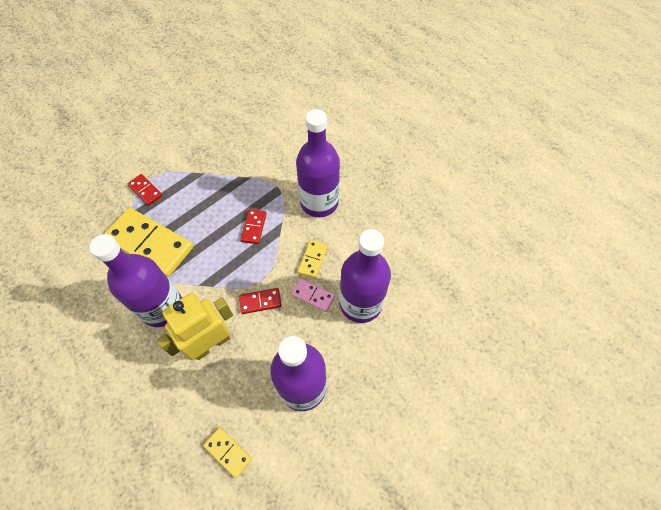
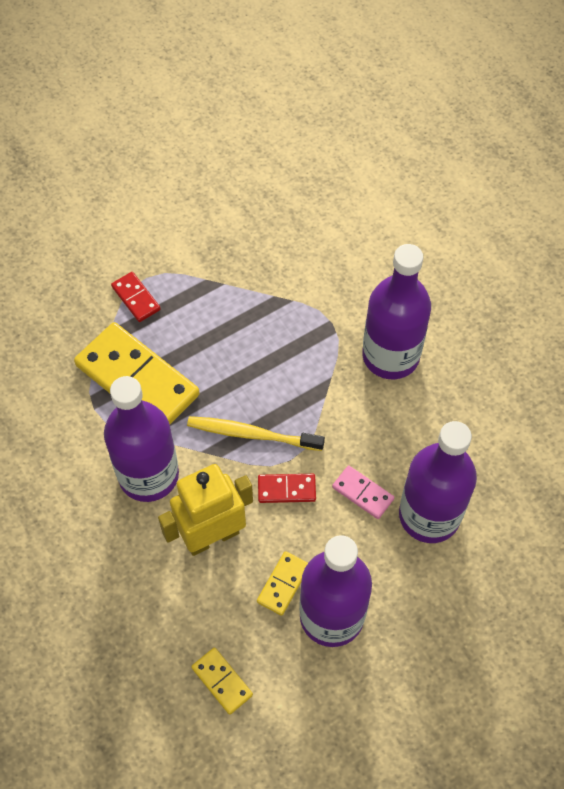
camera: 10 degrees right, 0 degrees up
red domino [240,209,267,244] -> none
yellow domino [298,240,328,279] -> yellow domino moved to [257,551,308,616]
none -> yellow toothbrush [187,416,325,451]

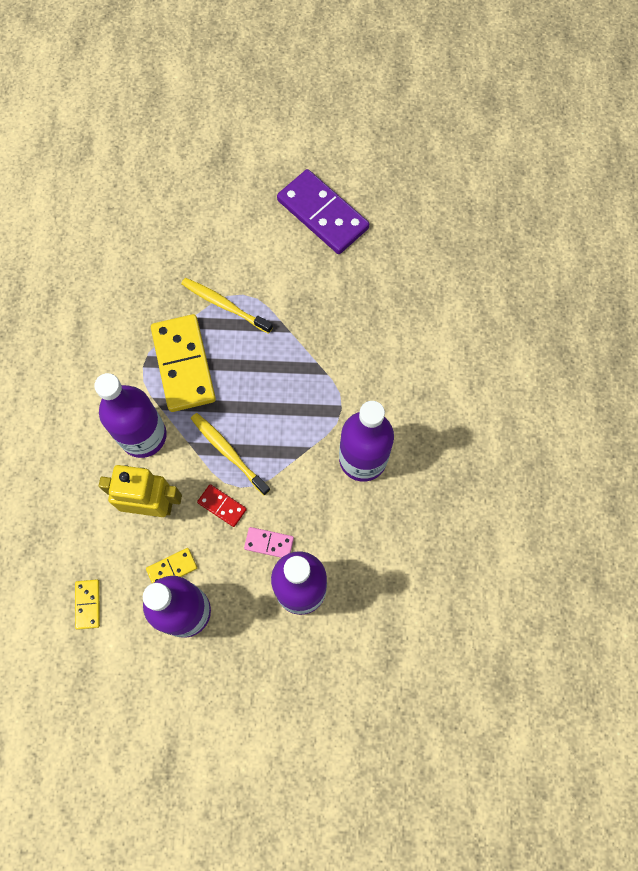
camera: 35 degrees right, 10 degrees up
red domino [111,272,161,322] -> yellow toothbrush [181,278,273,334]
pink domino [332,465,394,519] -> pink domino turned 60 degrees counterclockwise [244,527,294,558]
none -> purple domino [277,169,369,254]

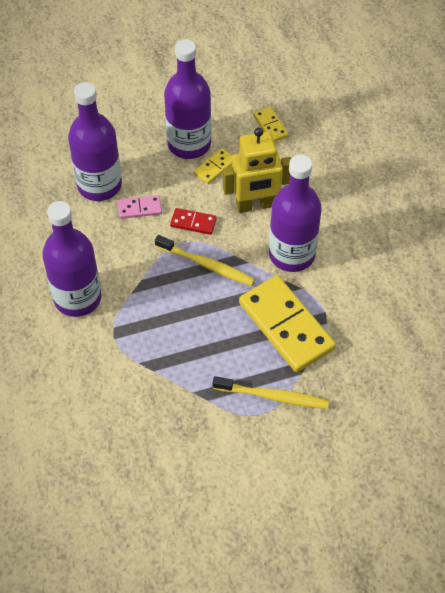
camera: 160 degrees right, 15 degrees down
purple domino [277,169,369,254] -> none

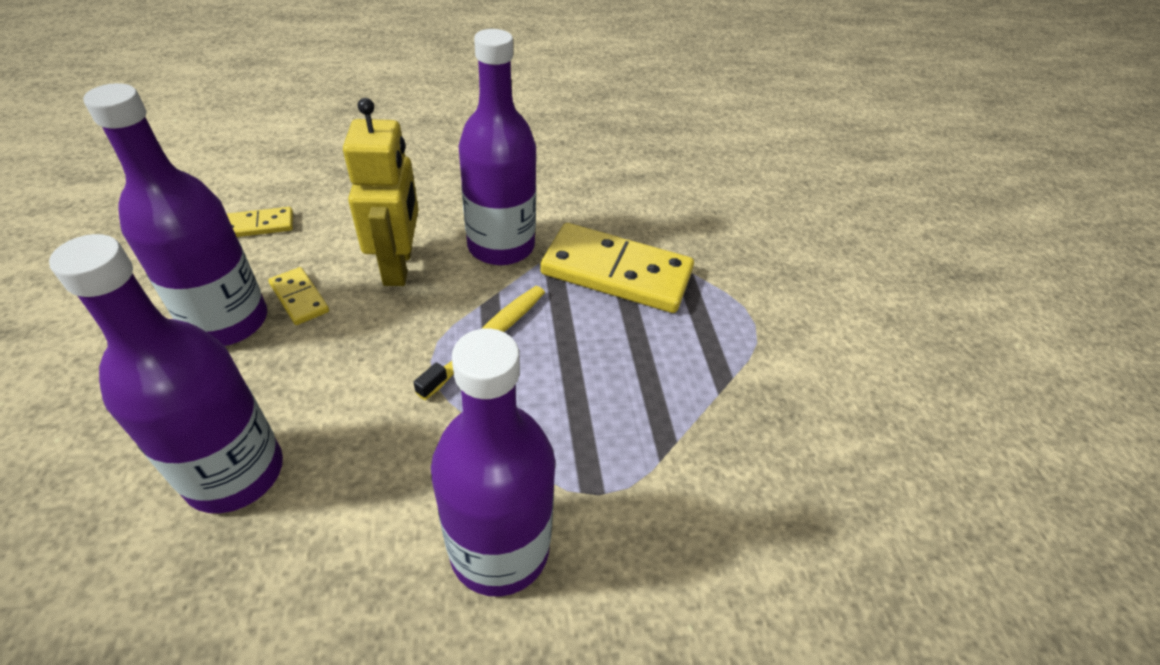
camera: 85 degrees left, 10 degrees down
pink domino [118,195,162,219] -> none
red domino [170,208,216,235] -> none
yellow toothbrush [213,376,329,409] -> none
yellow domino [239,275,336,372] -> yellow domino turned 45 degrees clockwise [540,223,694,313]

